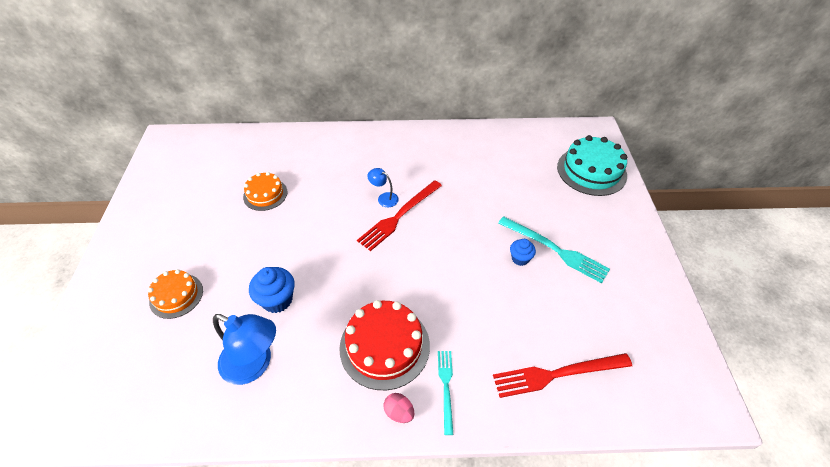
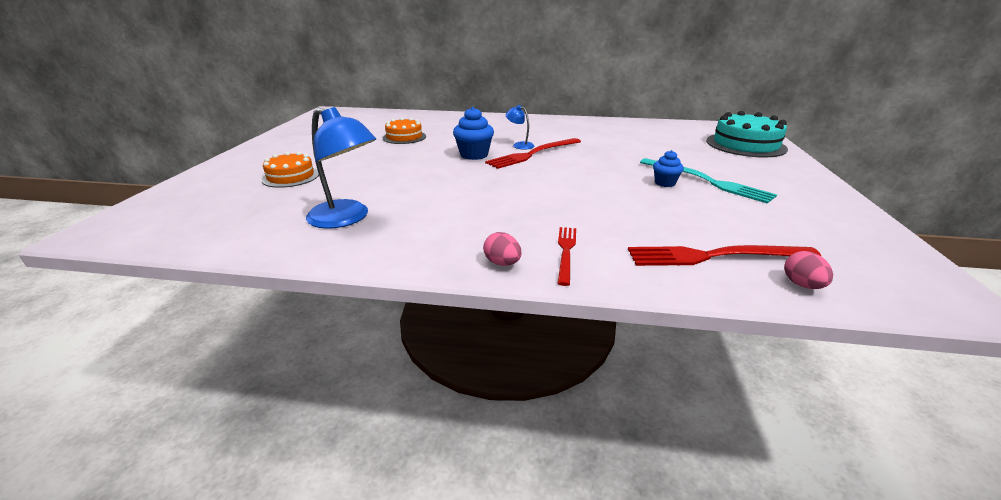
camera: 10 degrees right, 20 degrees down
blue cupcake [249,267,295,313] -> blue cupcake moved to [453,107,494,160]
red cake [339,300,430,390] -> none
turquoise fork [438,351,453,435] -> red fork [557,227,576,286]
none -> pink egg [784,251,833,289]

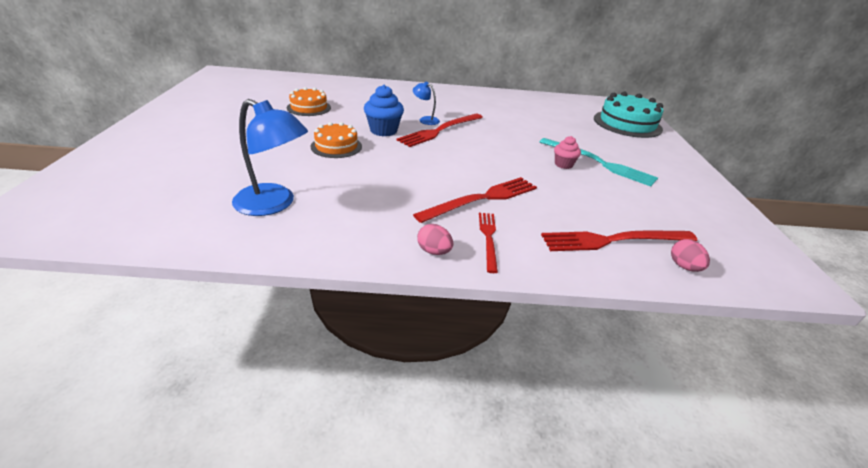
camera: 10 degrees left, 5 degrees up
orange cake [261,152,319,188] -> orange cake moved to [311,122,362,158]
blue cupcake [653,150,684,187] -> pink cupcake [554,136,581,169]
none -> red fork [413,177,537,223]

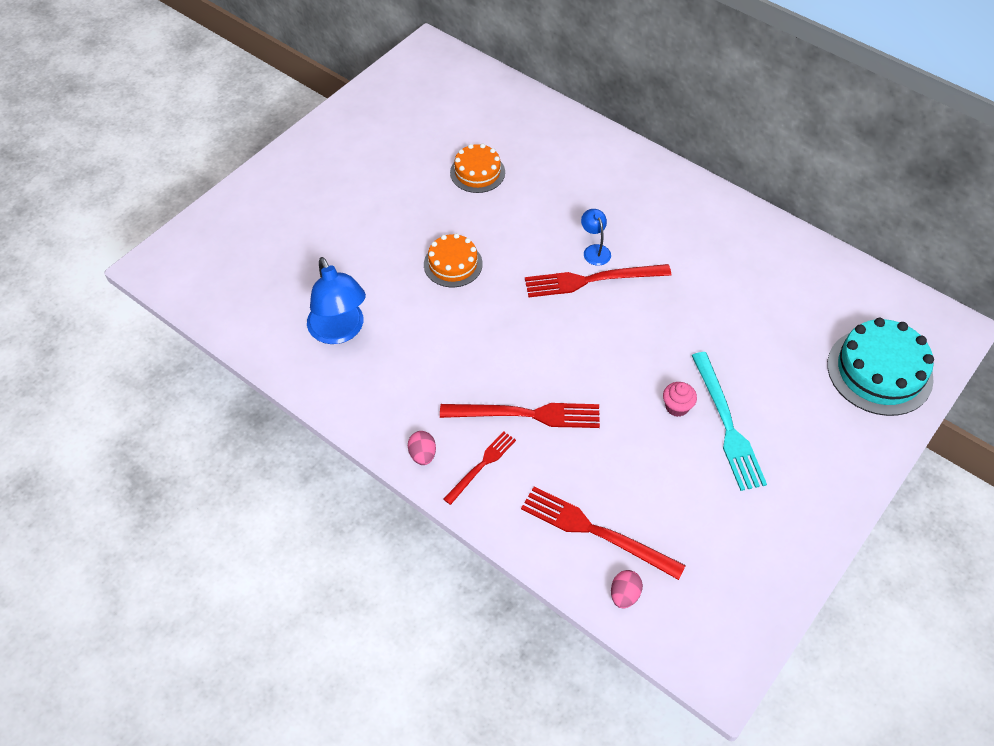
camera: 40 degrees right, 20 degrees up
blue cupcake [364,85,404,136] -> none

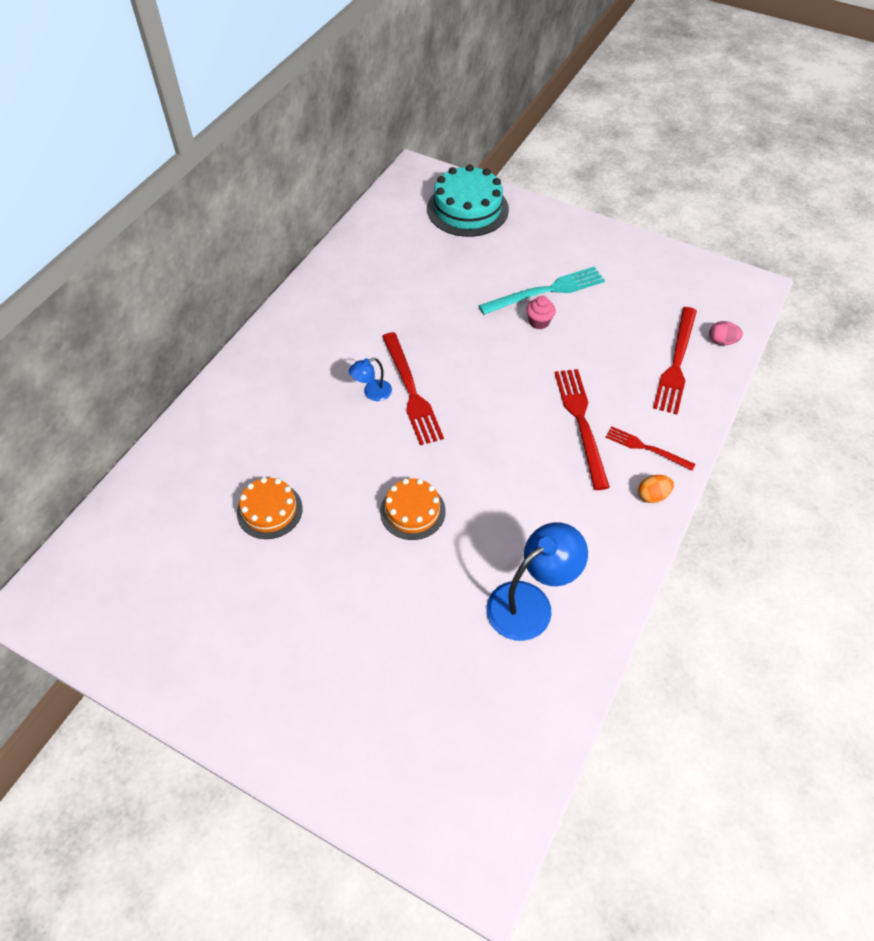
camera: 100 degrees left, 0 degrees up
pink egg [408,431,436,465] -> orange egg [638,475,674,503]

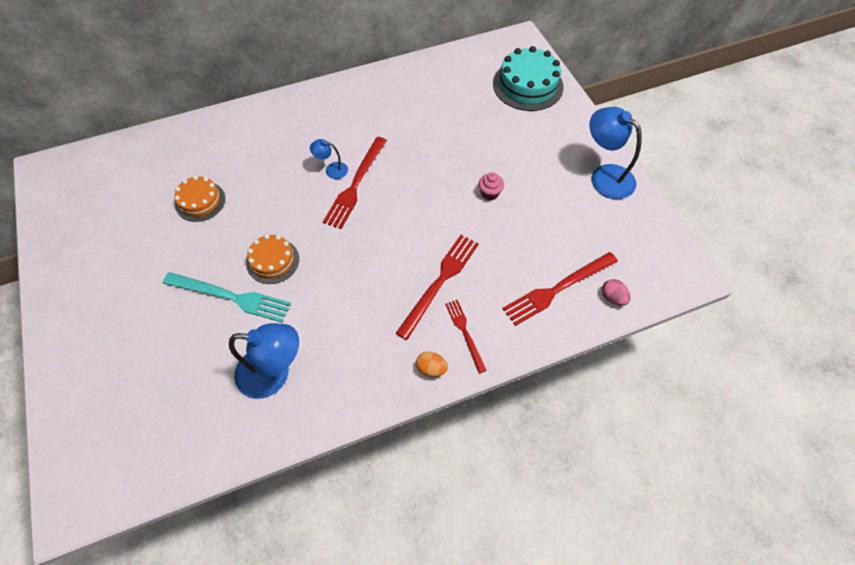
camera: 40 degrees right, 5 degrees up
turquoise fork [479,267,605,315] -> turquoise fork moved to [163,272,291,322]
none -> blue lamp [590,107,642,199]

